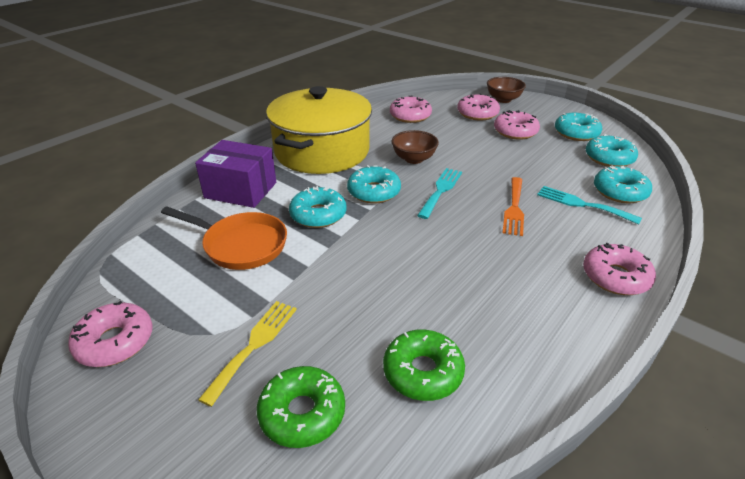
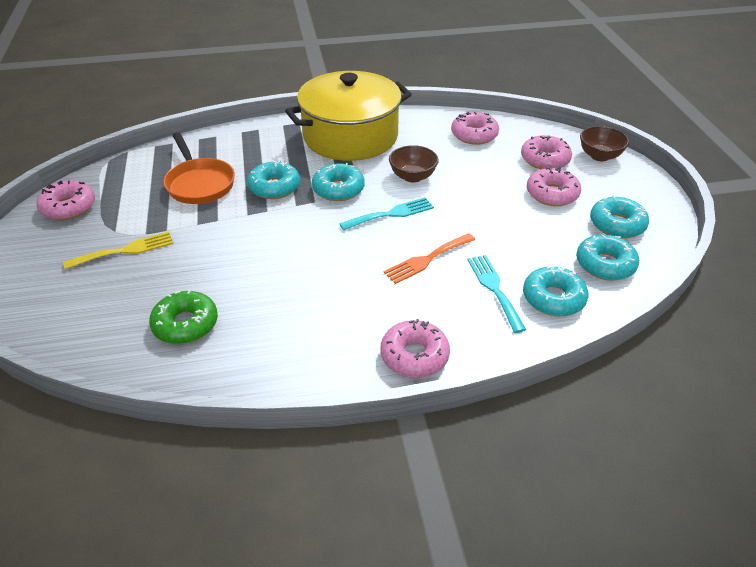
camera: 40 degrees right, 5 degrees up
purple box [195,140,276,208] -> none
green donut [257,366,345,448] -> none

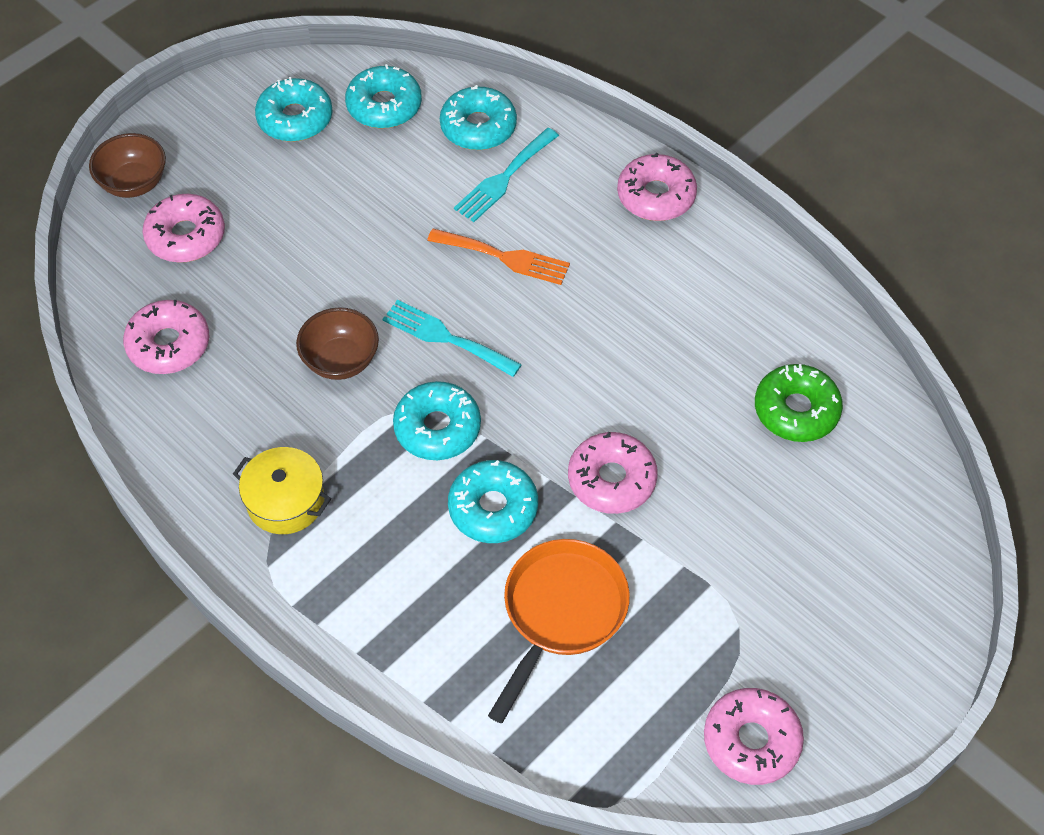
camera: 125 degrees left, 15 degrees up
yellow fork [63,232,173,270] -> none
yellow pot [285,71,412,161] -> yellow pot [233,447,331,534], size x0.43
pink donut [527,166,581,206] -> pink donut moved to [568,432,658,514]

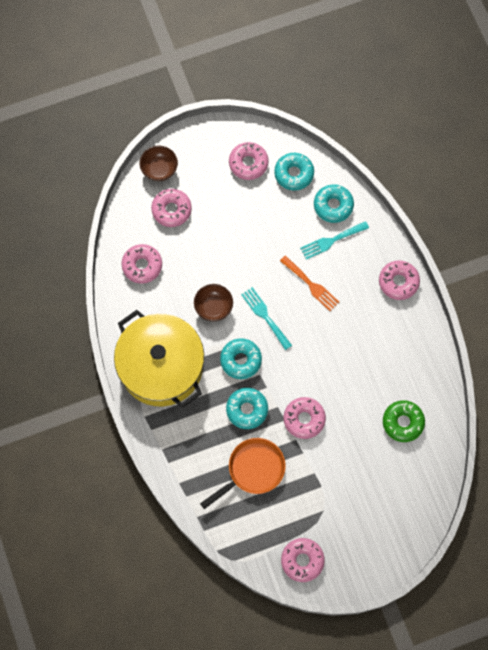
camera: 25 degrees right, 15 degrees up
yellow pot [233,447,331,534] -> yellow pot [114,310,204,408], size x2.30
turquoise donut [255,77,333,142] -> pink donut [229,142,269,180]

